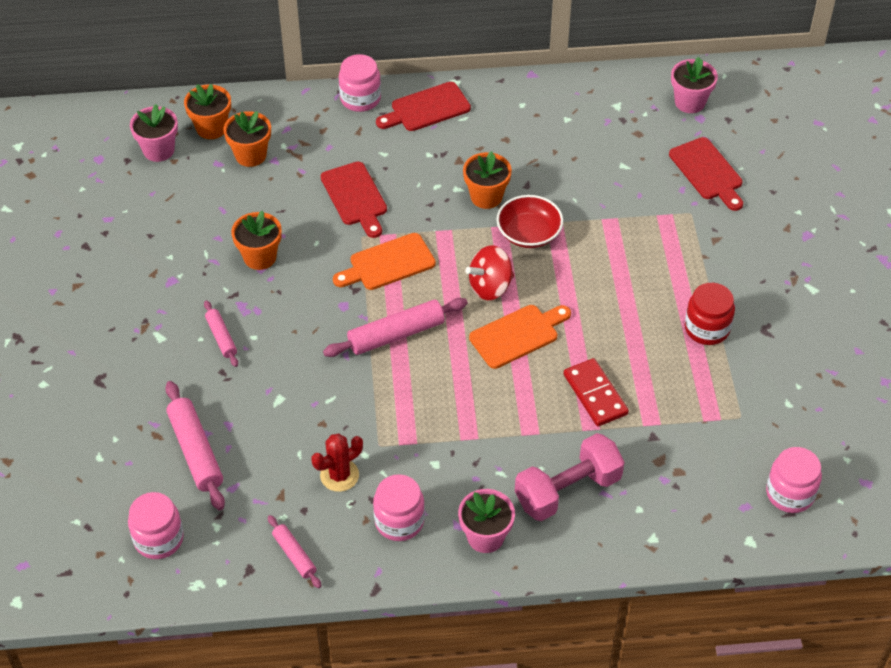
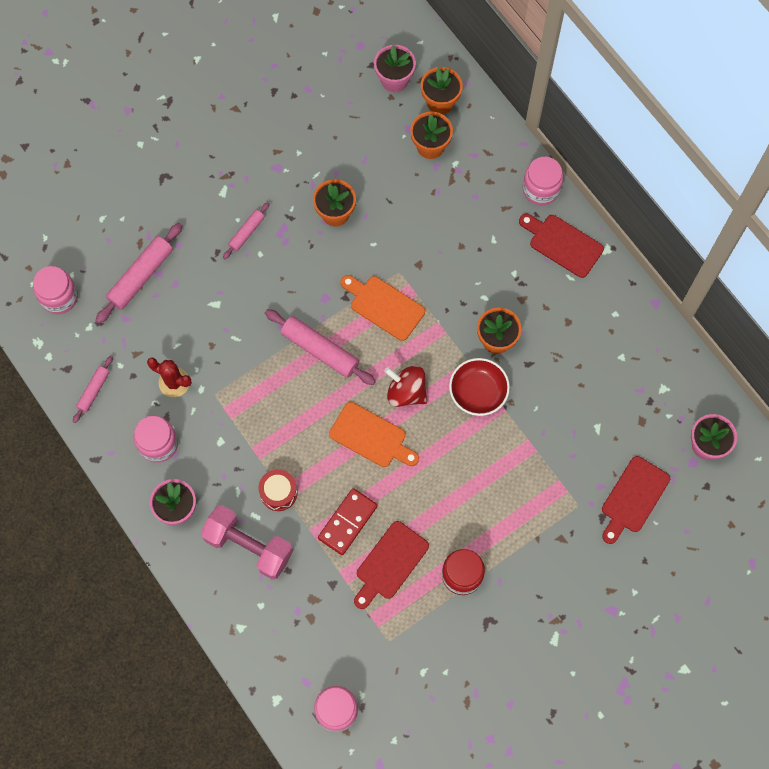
camera: 60 degrees right, 20 degrees up
red cutting board [321,162,387,238] -> red cutting board moved to [354,521,429,609]
none -> red drum [258,469,297,511]

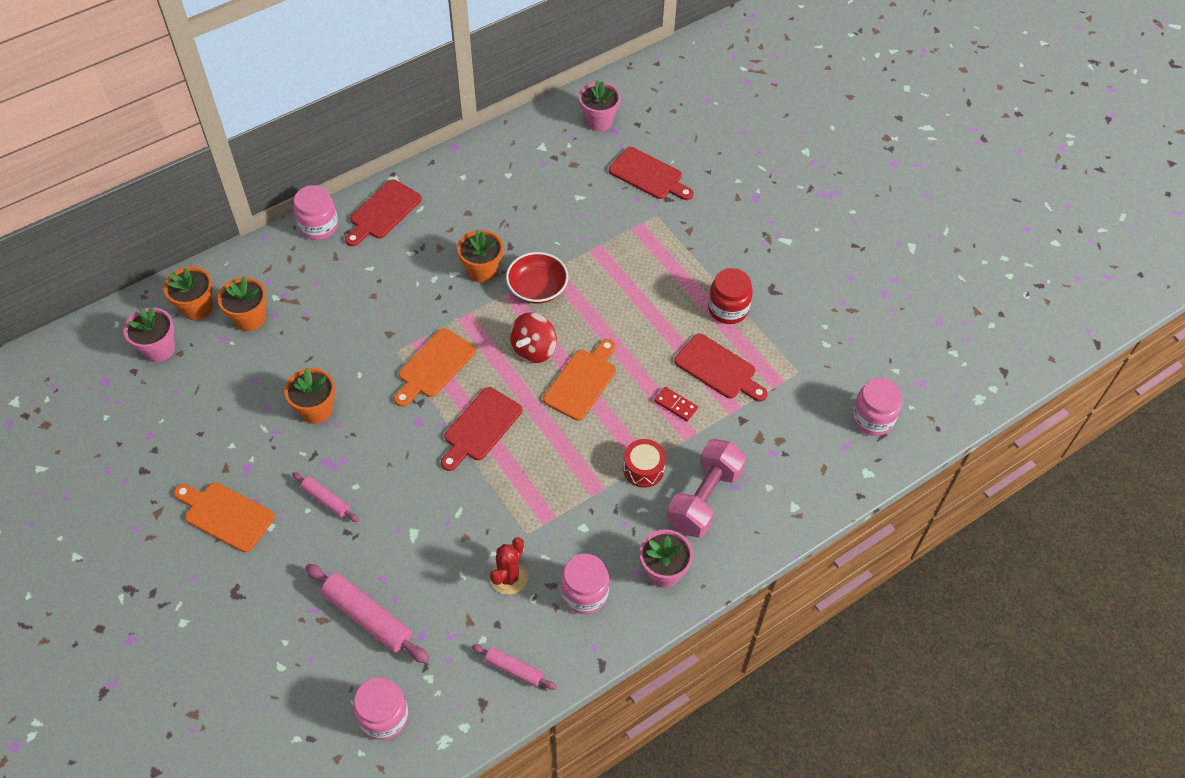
camera: 90 degrees left, 15 degrees down
pink rolling pin [265,309,376,385] -> red cutting board [441,387,522,471]
red domino [318,488,378,555] -> red domino [654,387,698,421], size x0.61
none -> orange cutting board [174,482,275,553]

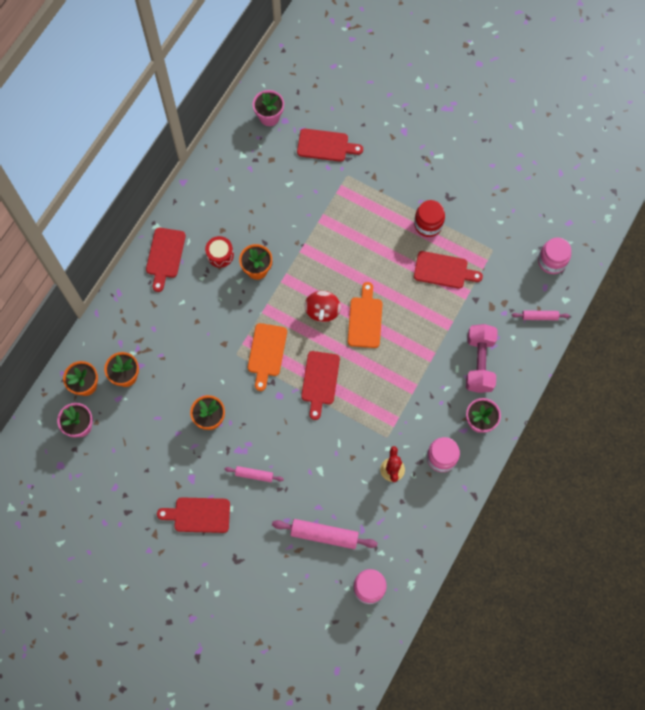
camera: 25 degrees left, 15 degrees up
orange cutting board [174,482,275,553] -> red cutting board [157,497,230,533]
pink jar [293,185,338,240] -> none
pink rolling pin [472,644,557,690] -> pink rolling pin moved to [512,310,570,320]
red bowl [506,252,568,304] -> none
red drum [623,439,666,488] -> red drum moved to [205,236,234,268]
red domino [654,387,698,421] -> none

